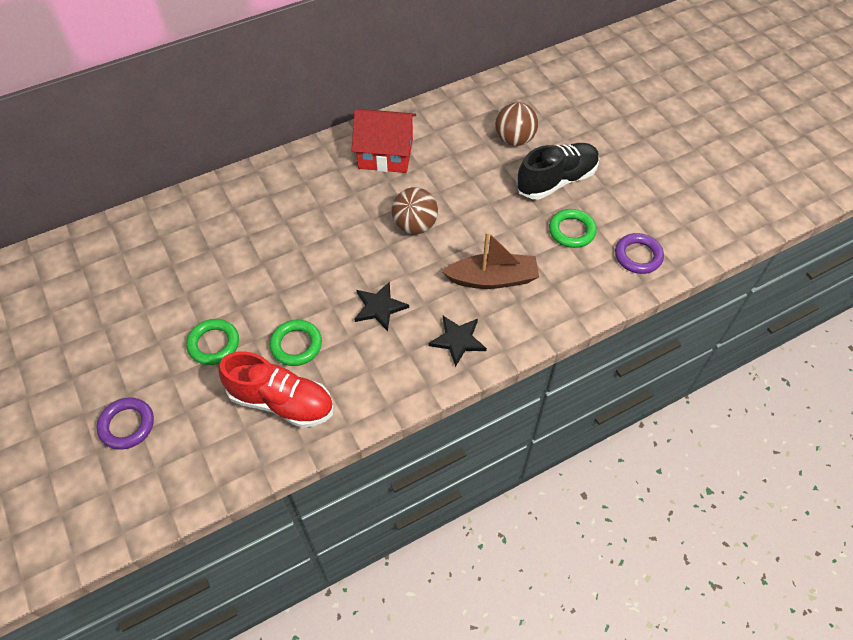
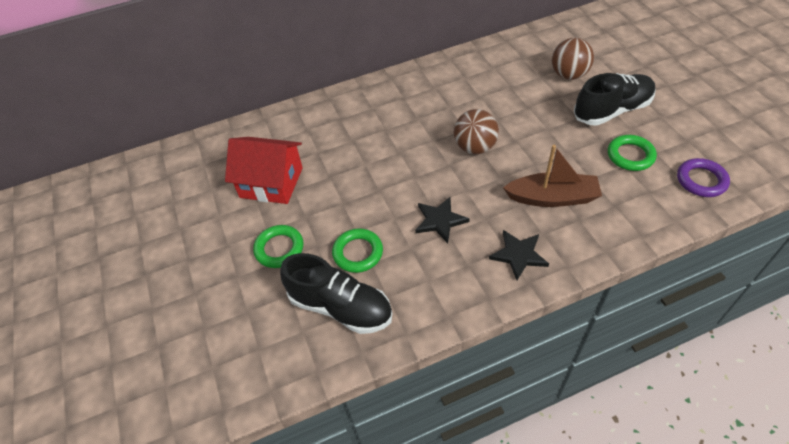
camera: 10 degrees right, 5 degrees down
purple ring [97,398,154,450] -> none
red shoe [219,351,334,428] -> black shoe [280,253,392,334]
red house [352,109,416,173] -> red house moved to [225,137,303,204]

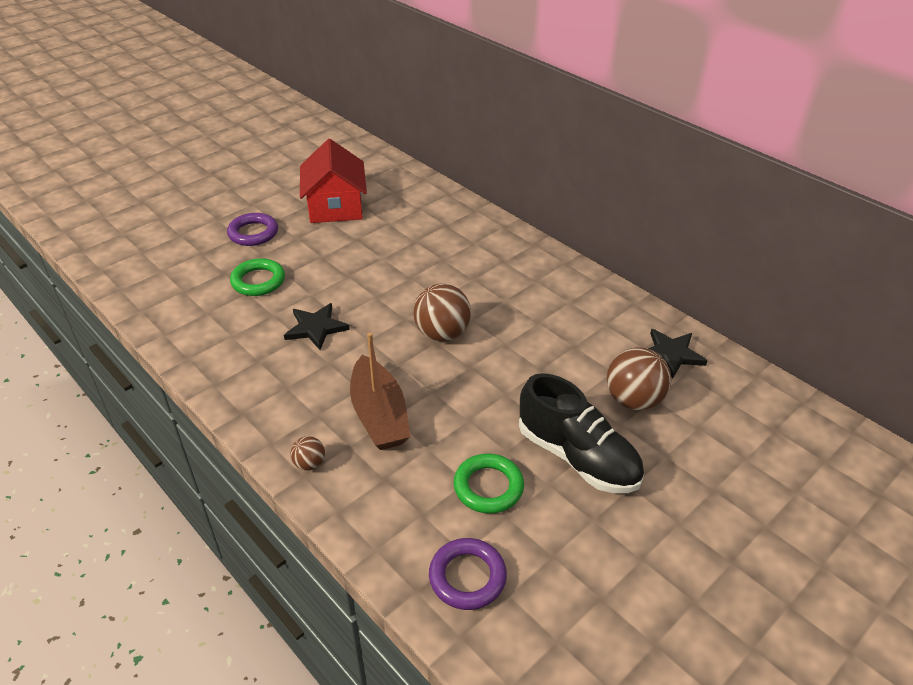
camera: 65 degrees right, 10 degrees down
green ring [253,225,303,268] -> purple ring [227,213,278,246]
black shoe [280,253,392,334] -> none
black star [489,230,549,280] -> black star moved to [648,329,707,378]
none -> brown ball [290,436,325,471]

